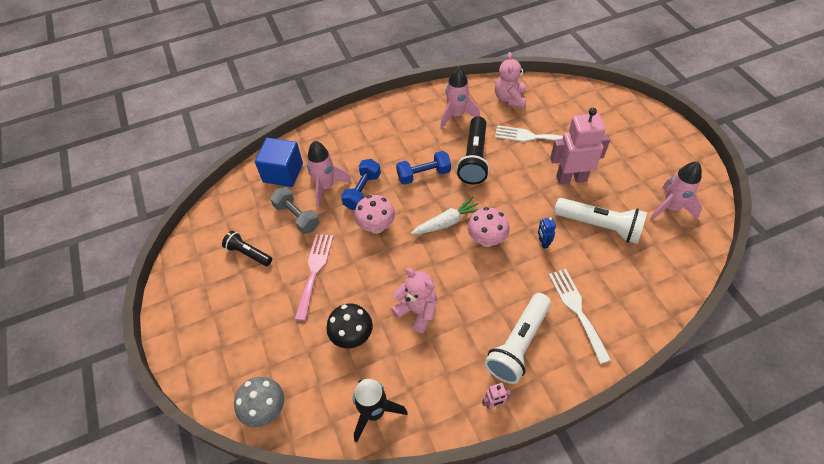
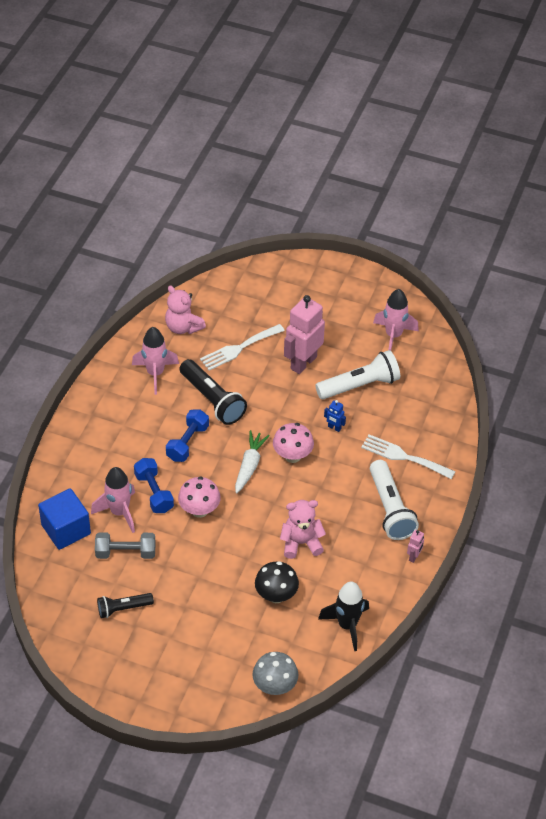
camera: 50 degrees left, 5 degrees down
pink fork [295,234,333,321] -> none

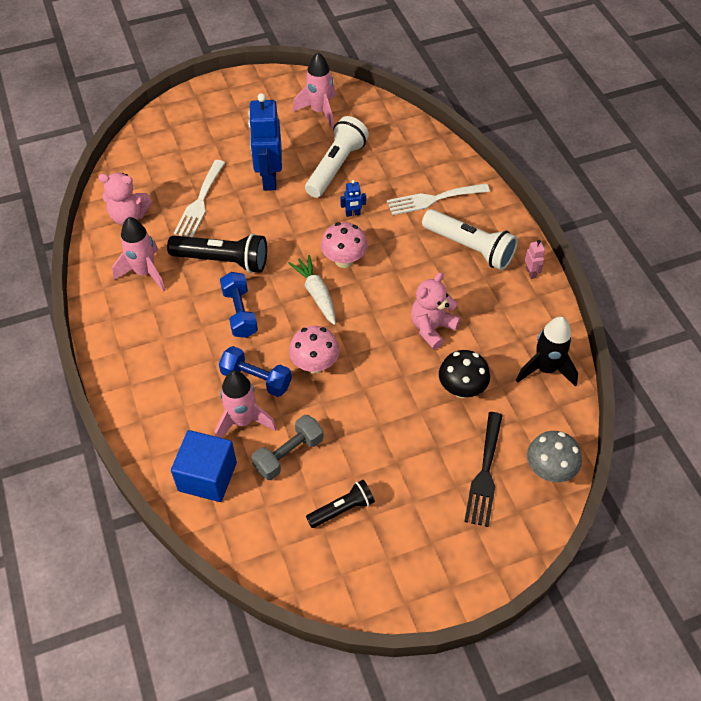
camera: 40 degrees left, 5 degrees up
black flashlight [97,593,154,618] -> black flashlight turned 150 degrees counterclockwise [306,480,375,528]
pink robot [284,295,325,374] -> blue robot [248,93,282,191]
none -> black fork [464,412,503,527]

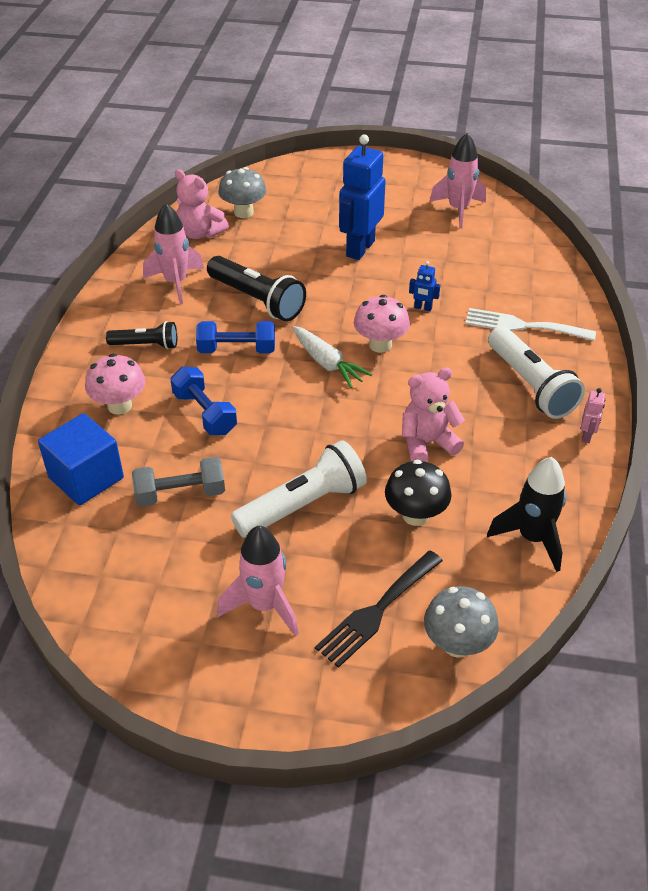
camera: 30 degrees right, 10 degrees down
white fork [174,160,225,237] -> none
pink rocket [215,371,277,438] -> pink rocket moved to [217,526,299,637]
blue dumbbell [220,272,258,338] -> blue dumbbell turned 75 degrees clockwise [196,321,275,353]
white carrot [288,255,336,325] -> white carrot turned 135 degrees clockwise [292,326,373,388]
pink mushroom [289,326,339,373] -> pink mushroom moved to [85,354,145,415]
white flashlight [305,116,369,198] -> white flashlight moved to [231,440,367,538]
black flashlight [306,480,375,528] -> black flashlight moved to [106,321,177,349]
none -> grey mushroom [218,167,267,218]

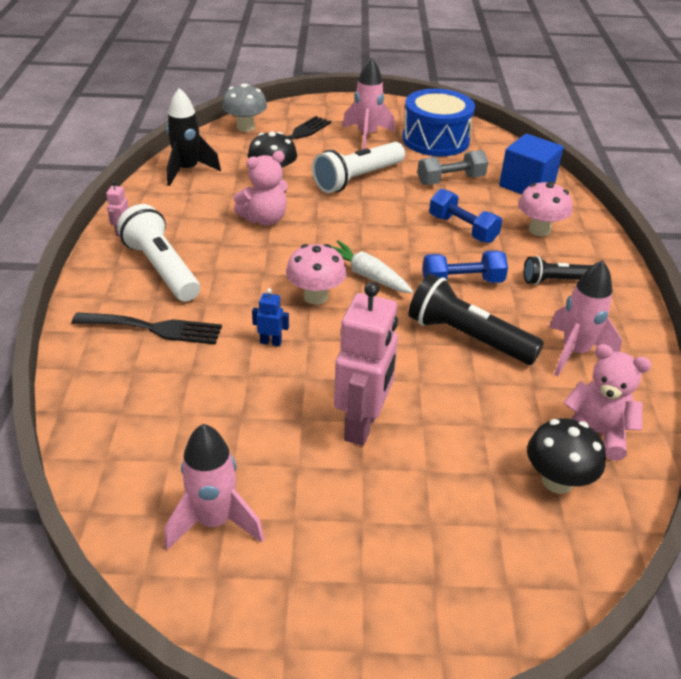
camera: 170 degrees right, 5 degrees down
grey mushroom [218,167,267,218] -> black mushroom [527,418,606,494]
blue robot [339,135,386,260] -> pink robot [334,282,398,446]
white fork [465,308,596,341] -> black fork [72,312,222,345]
none -> blue drum [402,89,475,156]

